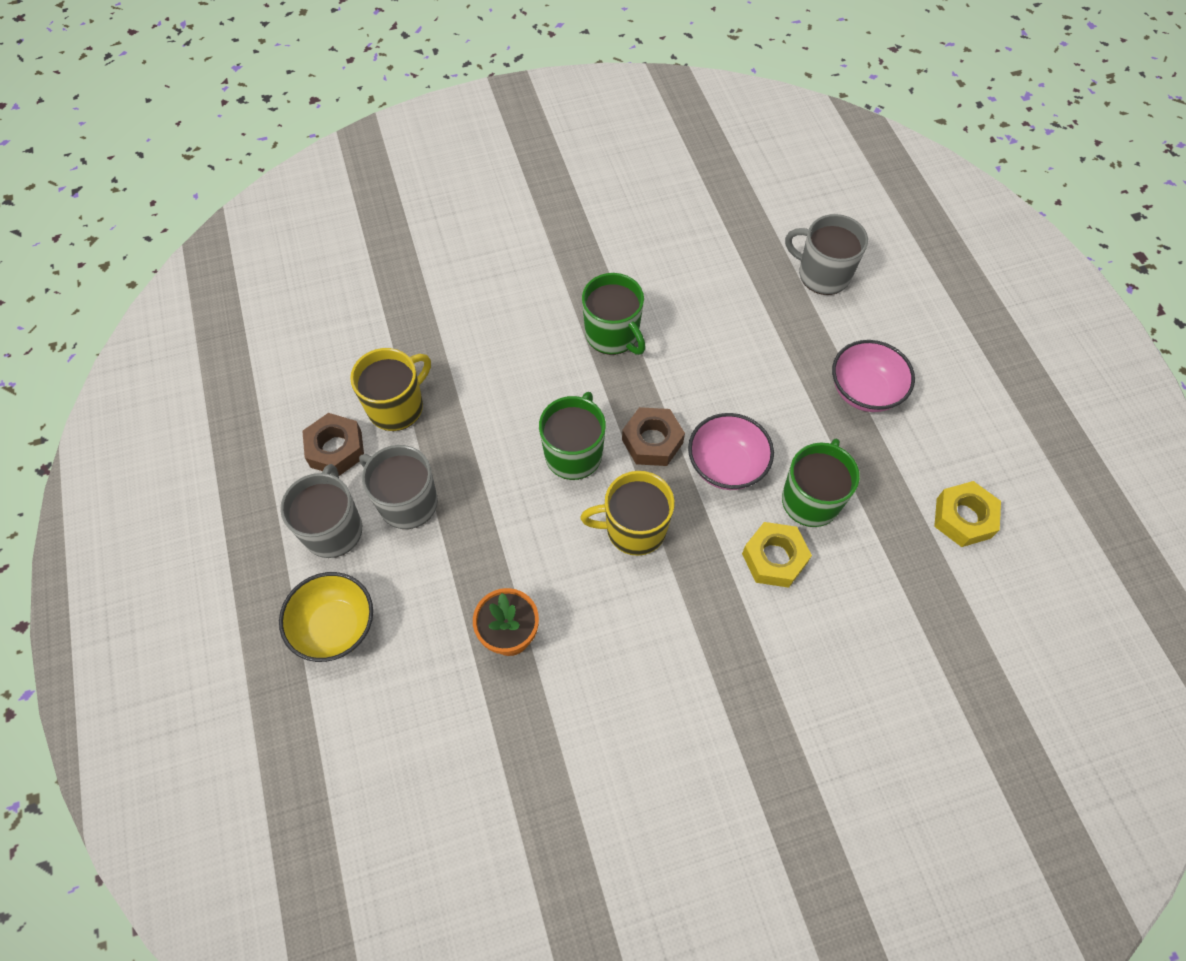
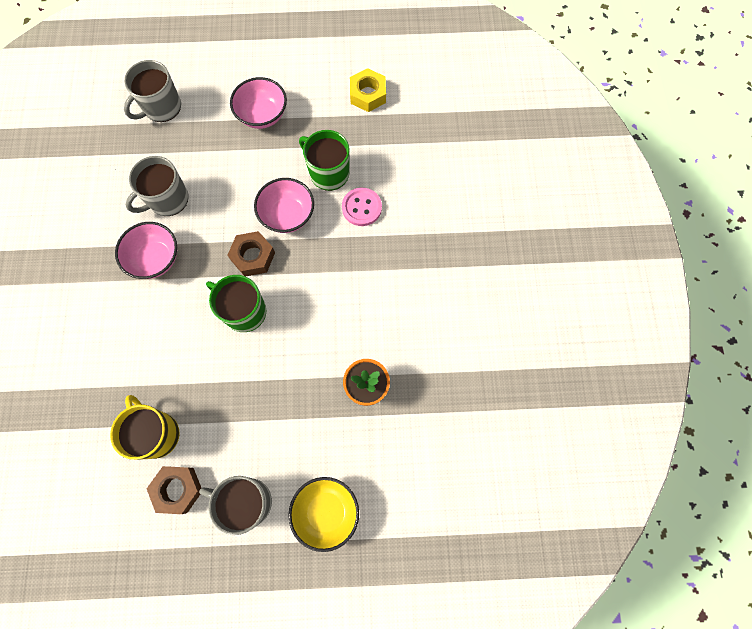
camera: 75 degrees left, 10 degrees up
grey mug [359,445,438,529] -> grey mug moved to [126,156,188,216]
yellow mug [581,471,675,556] -> none
green mug [582,273,646,355] -> pink bowl [115,222,177,279]
yellow nut [742,522,812,588] -> pink button [342,188,382,226]

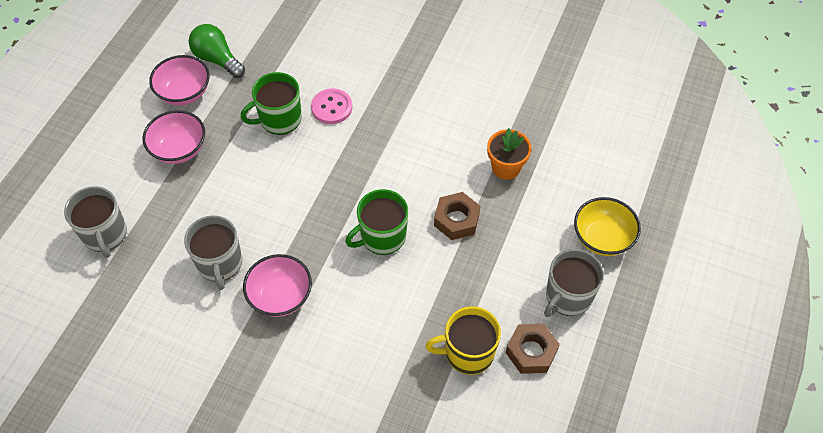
camera: 65 degrees left, 15 degrees down
brown nut [227,231,275,276] -> brown nut moved to [434,192,480,240]
pink bowl [254,178,314,233] -> pink bowl moved to [149,55,210,106]
yellow nut [350,68,386,112] -> green light bulb [189,24,245,78]

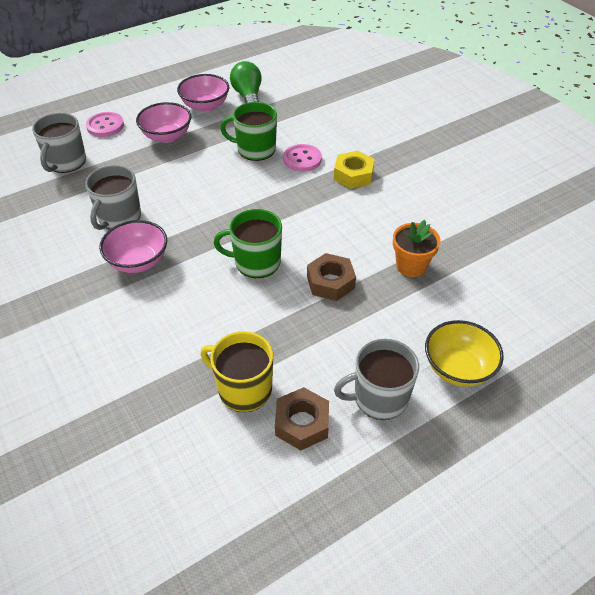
camera: 35 degrees right, 10 degrees down
none -> pink button [86,112,124,137]
none -> yellow nut [334,151,375,189]

